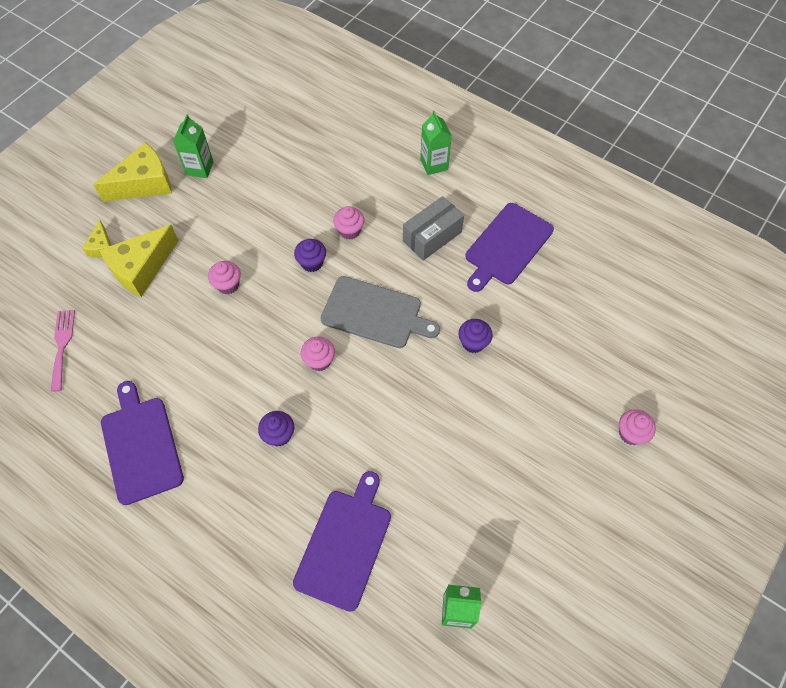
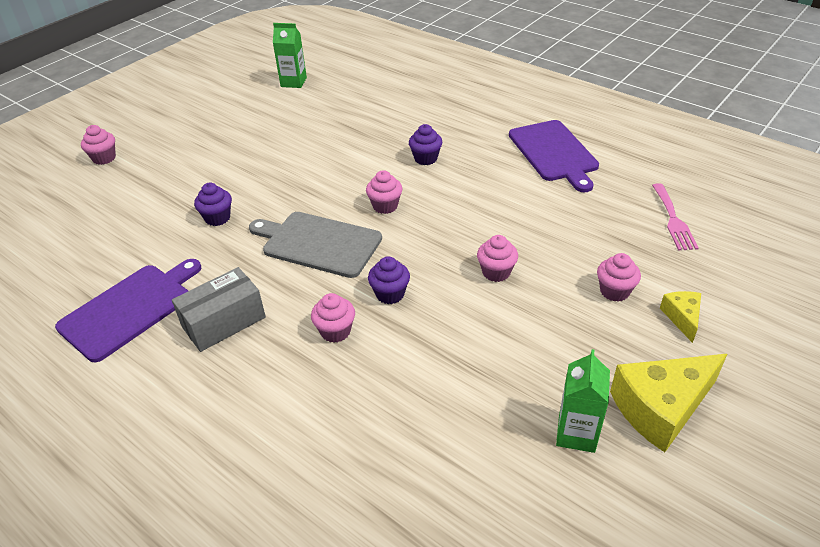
camera: 175 degrees left, 20 degrees down
yellow cheese [100,225,179,297] -> pink cupcake [597,253,641,302]
purple cutting board [293,471,391,612] -> none
green carton [420,111,452,175] -> none

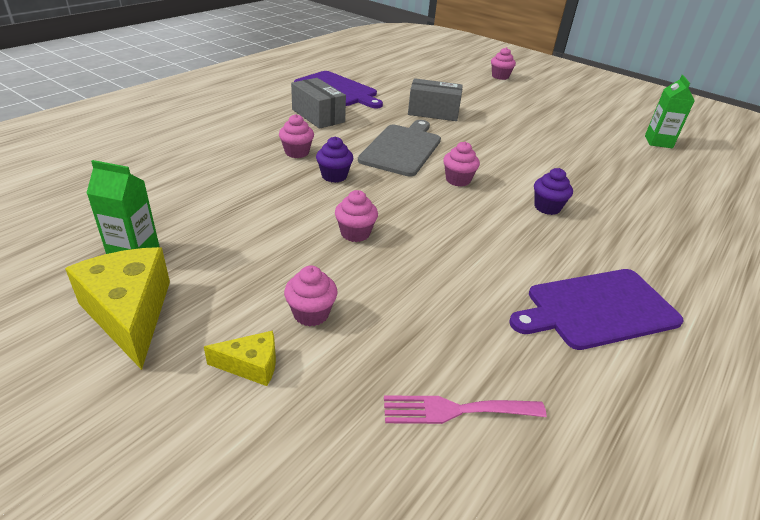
camera: 85 degrees right, 5 degrees down
purple cupcake [194,183,232,226] -> grey box [408,78,463,121]

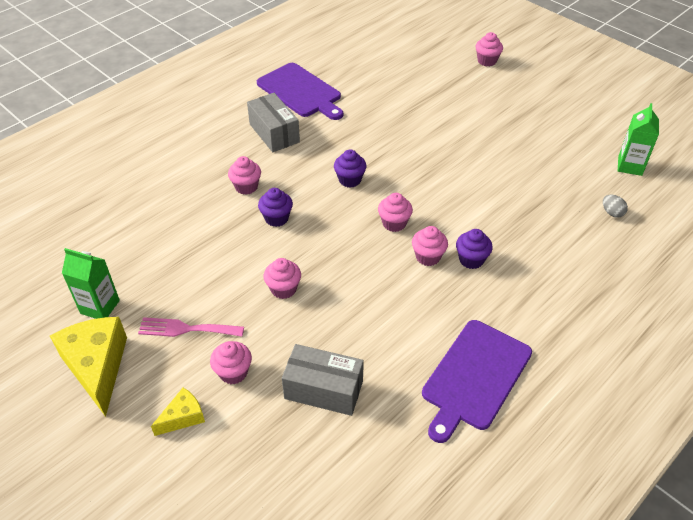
camera: 10 degrees right, 10 degrees up
yellow cheese [204,331,276,386] -> yellow cheese turned 45 degrees counterclockwise [151,388,205,436]
grey cutting board [358,120,441,177] -> purple cupcake [334,149,366,188]
pink fork [384,395,547,424] -> pink fork moved to [138,317,244,337]
grey box [408,78,463,121] -> grey box moved to [282,344,364,416]
purple cutting board [509,269,684,350] -> purple cutting board turned 45 degrees counterclockwise [422,320,532,443]
none -> pink cupcake [412,226,448,266]
none -> grey egg [603,195,628,218]

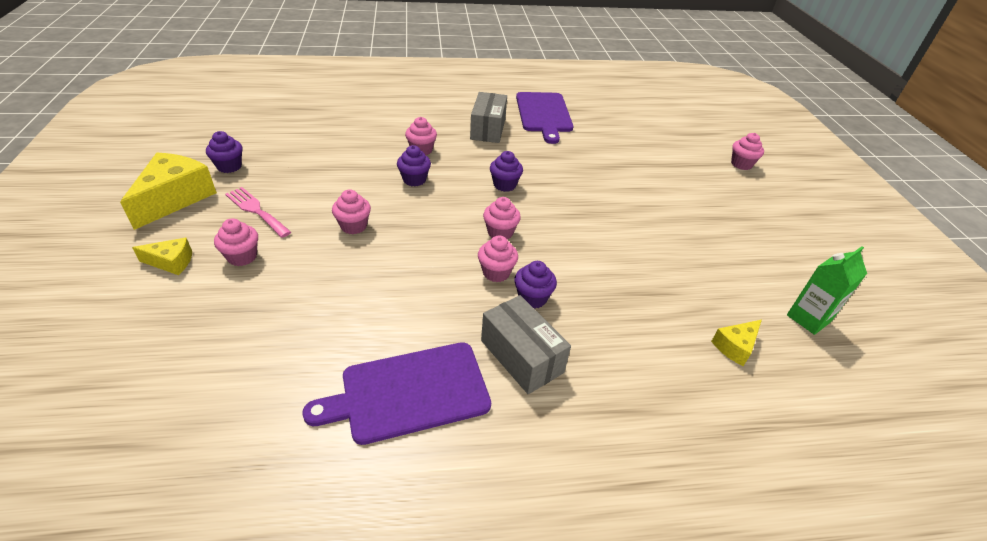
camera: 35 degrees right, 5 degrees down
green carton [62,248,120,319] -> purple cupcake [206,131,242,173]
grey box [282,344,364,416] -> grey box moved to [481,295,571,394]
grey egg [603,195,628,218] -> yellow cheese [711,320,762,366]

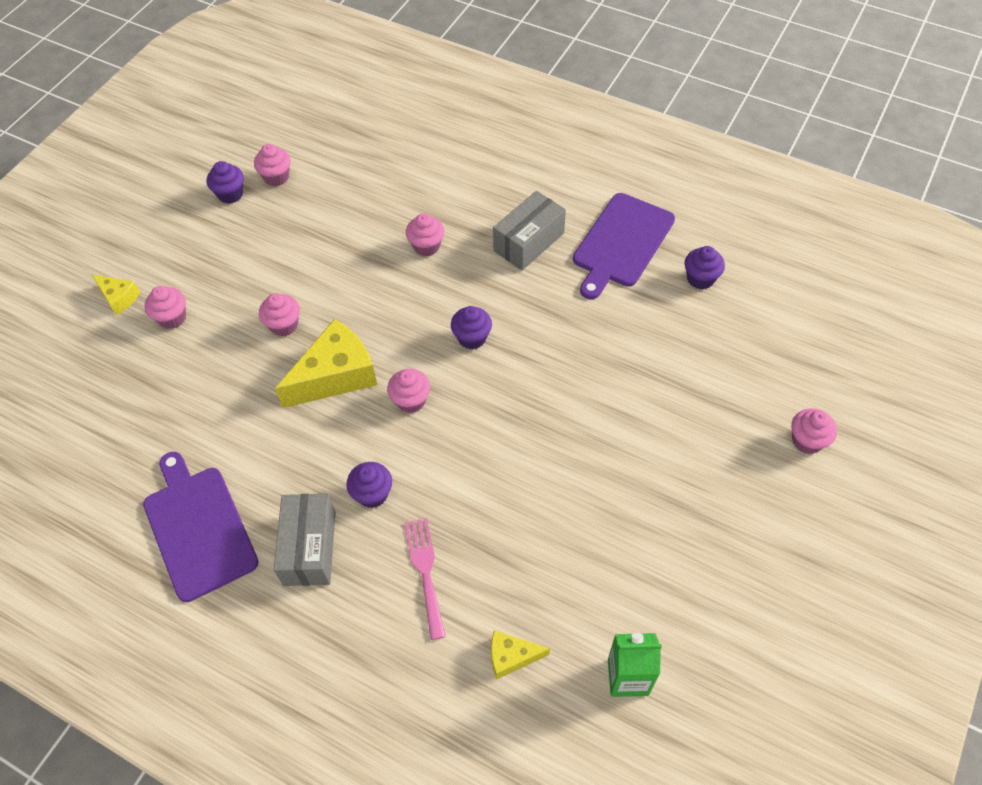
camera: 40 degrees right, 15 degrees up
yellow cheese [120,153,217,230] -> yellow cheese moved to [275,319,377,408]
pink fork [225,187,291,238] -> pink fork moved to [404,518,446,640]
purple cutting board [302,342,491,445] -> purple cutting board turned 45 degrees clockwise [143,452,259,602]
purple cupcake [397,145,431,186] -> purple cupcake moved to [684,246,725,290]
pink cupcake [478,235,518,282] -> pink cupcake moved to [254,144,291,186]

